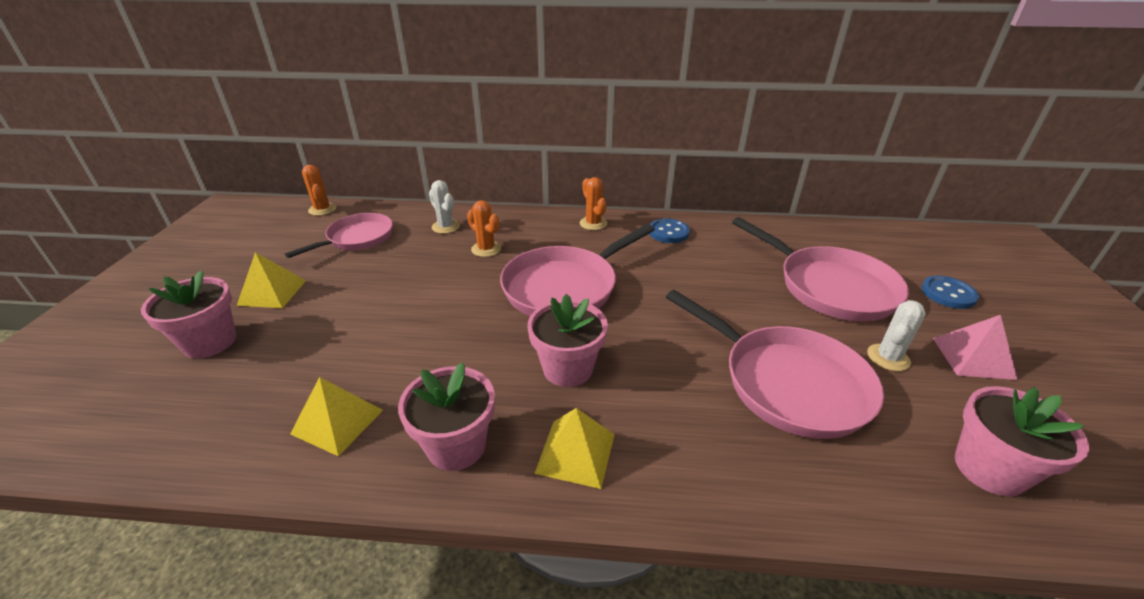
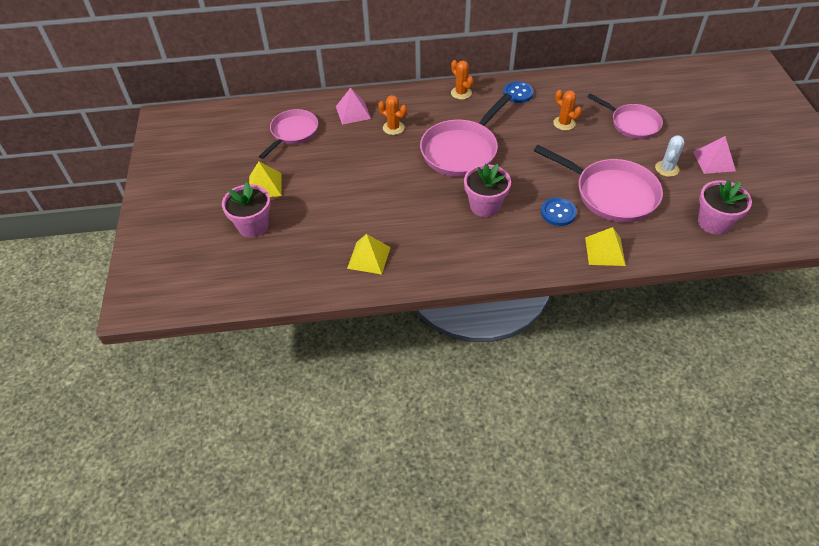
camera: 10 degrees left, 15 degrees up
orange cactus [302,165,336,216] -> orange cactus moved to [553,90,582,131]
pink flower pot [398,363,495,471] -> none
white cactus [429,180,460,234] -> pink pyramid [336,88,371,125]
yellow pyramid [534,408,615,489] -> yellow pyramid moved to [585,227,626,266]
pink pan [732,217,909,321] -> pink pan [587,94,663,139], size x0.65
blue button [921,276,979,309] -> blue button moved to [541,197,577,226]

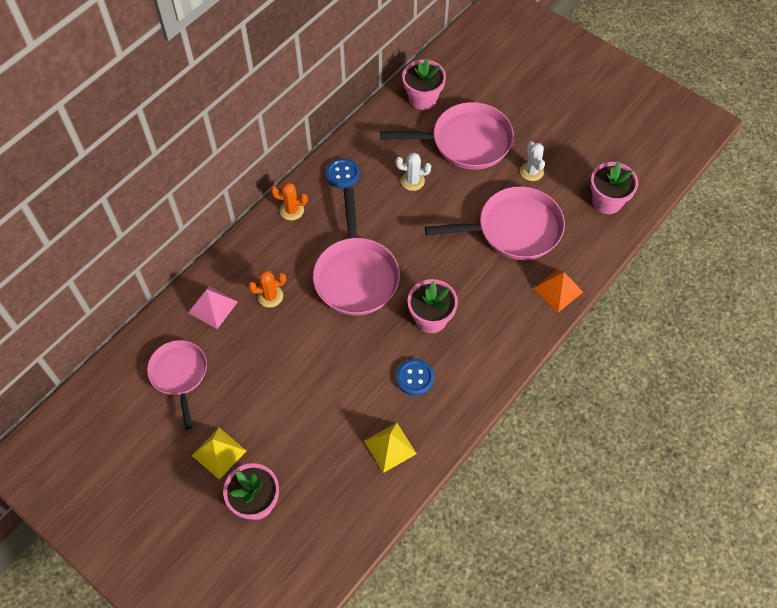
camera: 45 degrees left, 10 degrees up
blue button [541,197,577,226] -> blue button moved to [396,359,434,396]
orange cactus [553,90,582,131] -> white cactus [395,152,431,191]
yellow pyramid [585,227,626,266] -> orange pyramid [533,269,583,312]
pink pan [587,94,663,139] -> pink pan [380,102,514,170], size x1.53
pink pyramid [693,136,736,174] -> none
none -> pink flower pot [402,58,446,110]

